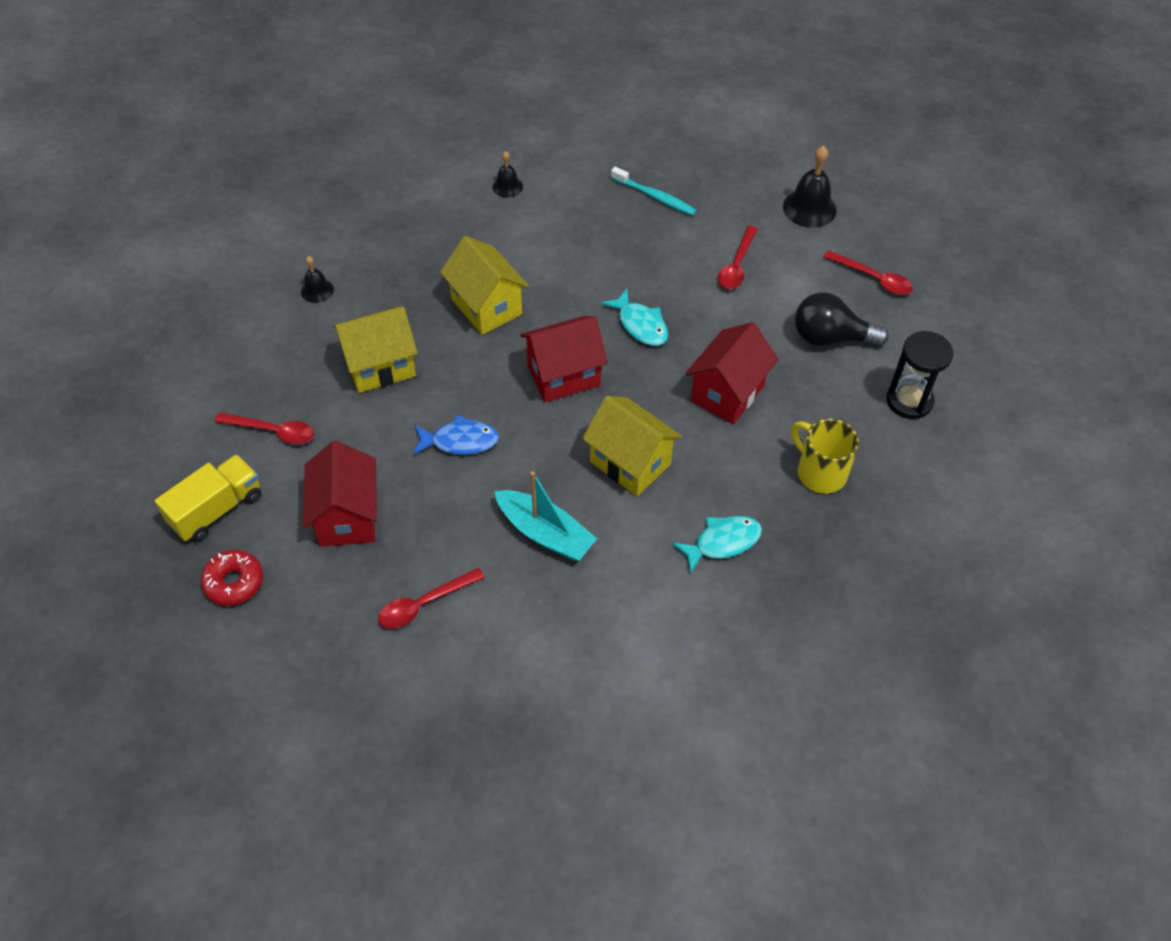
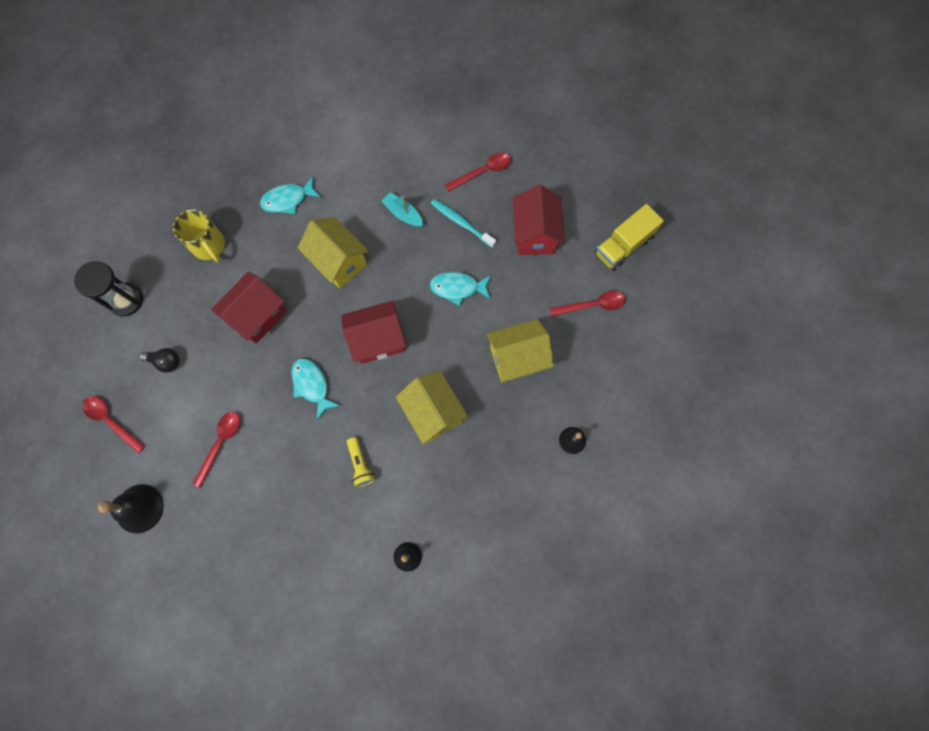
camera: 175 degrees left, 20 degrees up
red donut [201,550,263,606] -> none
red spoon [215,412,314,445] -> red spoon turned 150 degrees clockwise [550,291,626,316]
blue fish [413,415,499,455] -> turquoise fish [430,272,491,306]
turquoise boat [494,471,597,561] -> turquoise boat [381,192,423,227], size x0.65
turquoise toothbrush [611,167,697,216] -> turquoise toothbrush moved to [431,199,496,248]
black light bulb [795,292,889,347] -> black light bulb [139,348,180,373], size x0.57
none -> yellow flashlight [347,437,375,487]

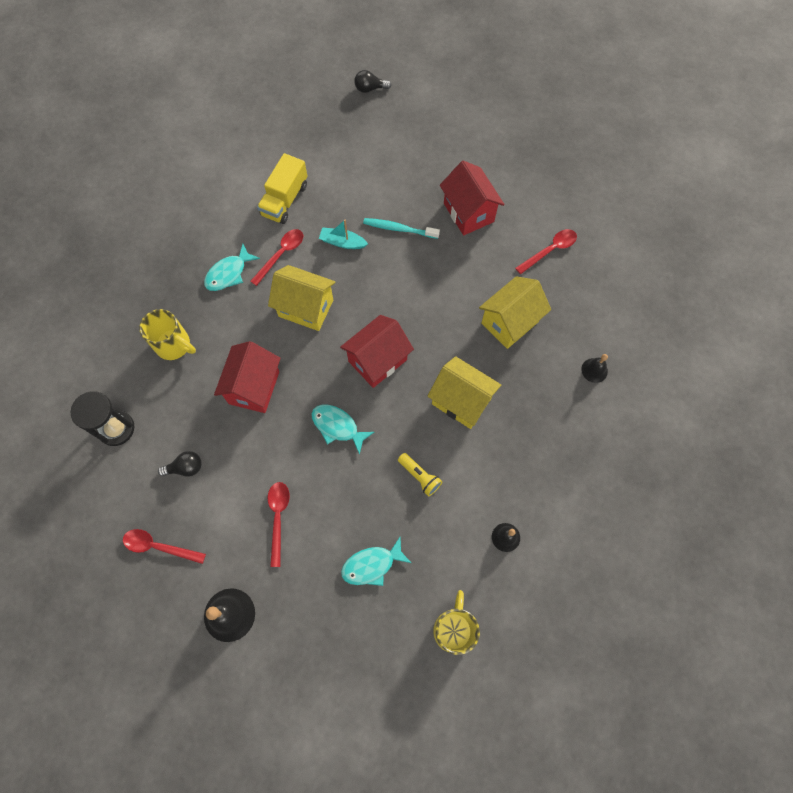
camera: 25 degrees left, 5 degrees down
turquoise fish [430,272,491,306] -> turquoise fish moved to [341,537,411,586]
red spoon [445,152,511,192] -> red spoon moved to [250,229,303,286]
yellow truck [595,204,664,271] -> yellow truck moved to [257,153,307,224]
none -> black light bulb [354,70,392,93]
none -> yellow mug [433,590,480,655]

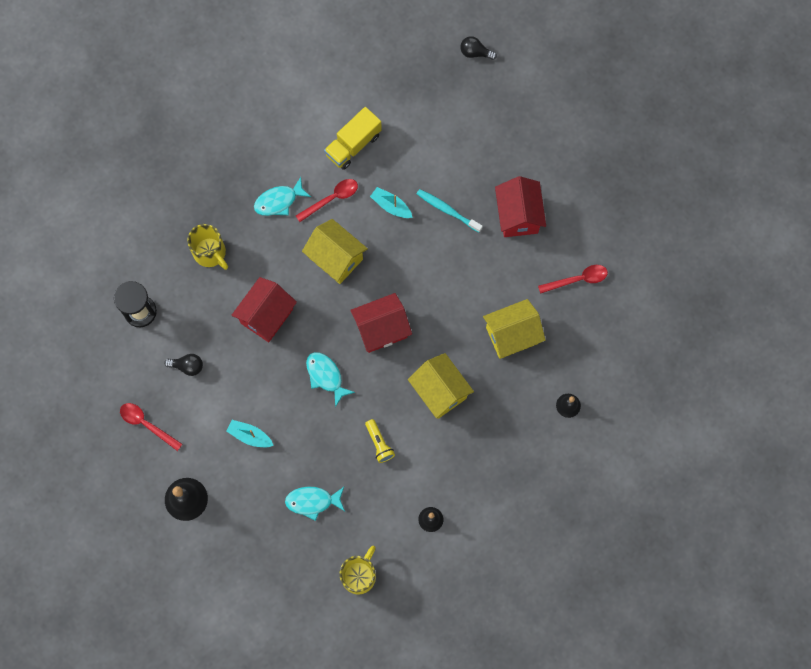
camera: 20 degrees right, 5 degrees up
red spoon [268,482,290,567] -> turquoise boat [226,420,274,447]

